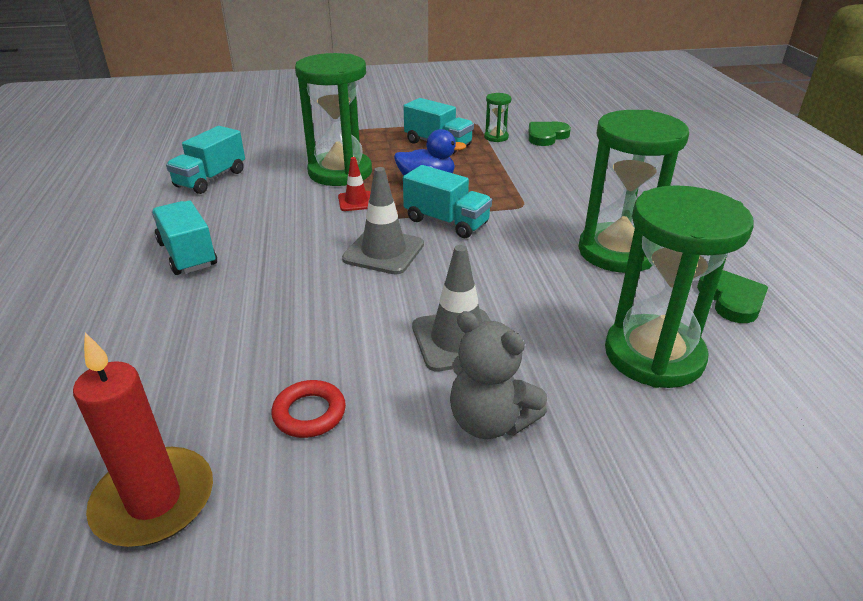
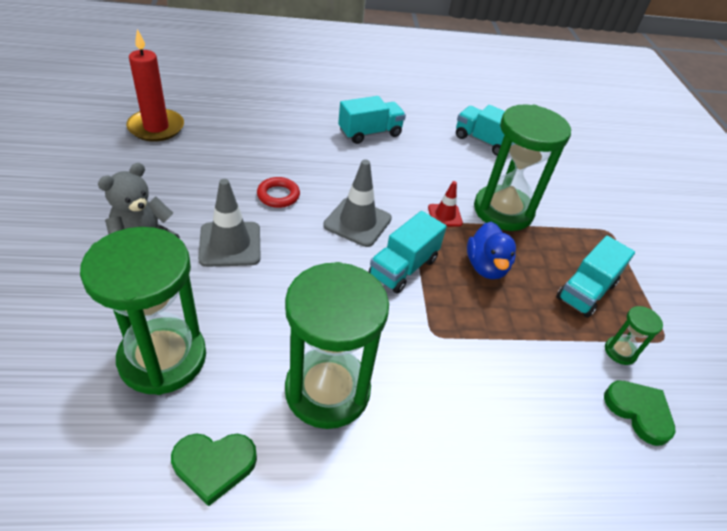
camera: 90 degrees right, 10 degrees up
red ring [271,380,346,438] -> red ring moved to [257,177,300,208]

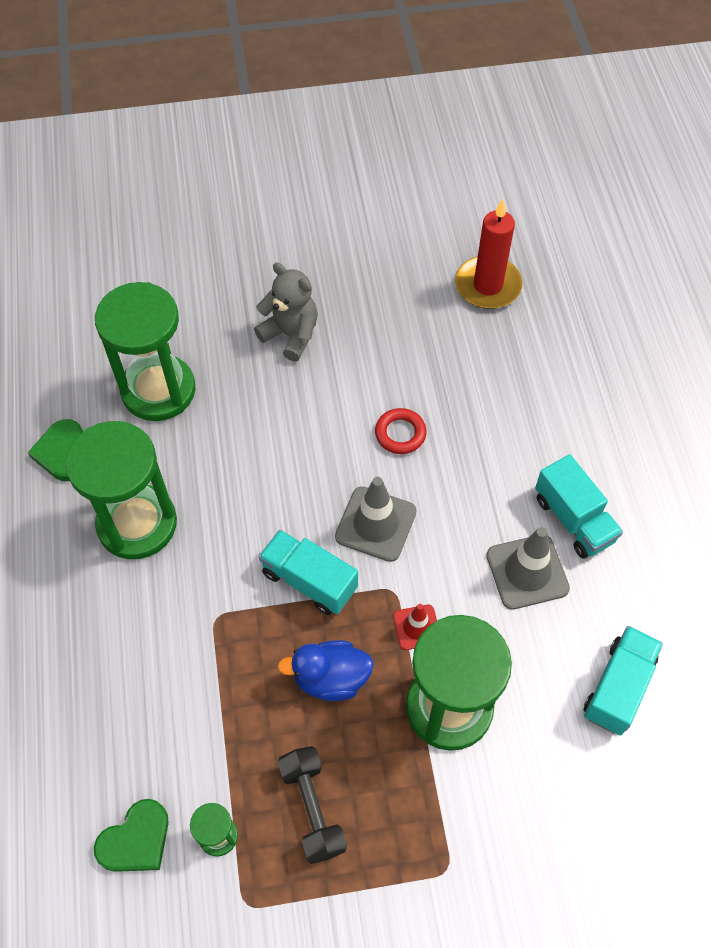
camera: 90 degrees right, 15 degrees up
grey traffic cone [198,179,261,267] -> grey traffic cone moved to [486,527,570,610]
turquoise truck [556,236,635,318] -> black dumbbell [278,746,347,864]

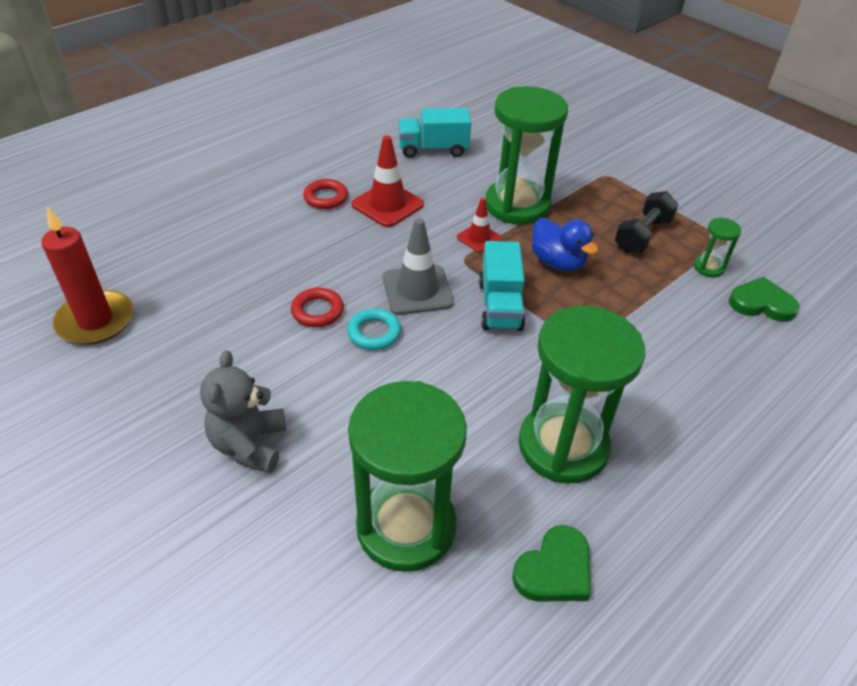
camera: 125 degrees left, 15 degrees down
grey traffic cone [486,527,570,610] -> red traffic cone [351,135,424,227]
turquoise truck [535,454,623,559] -> red ring [303,179,348,209]
none -> turquoise ring [347,308,401,350]

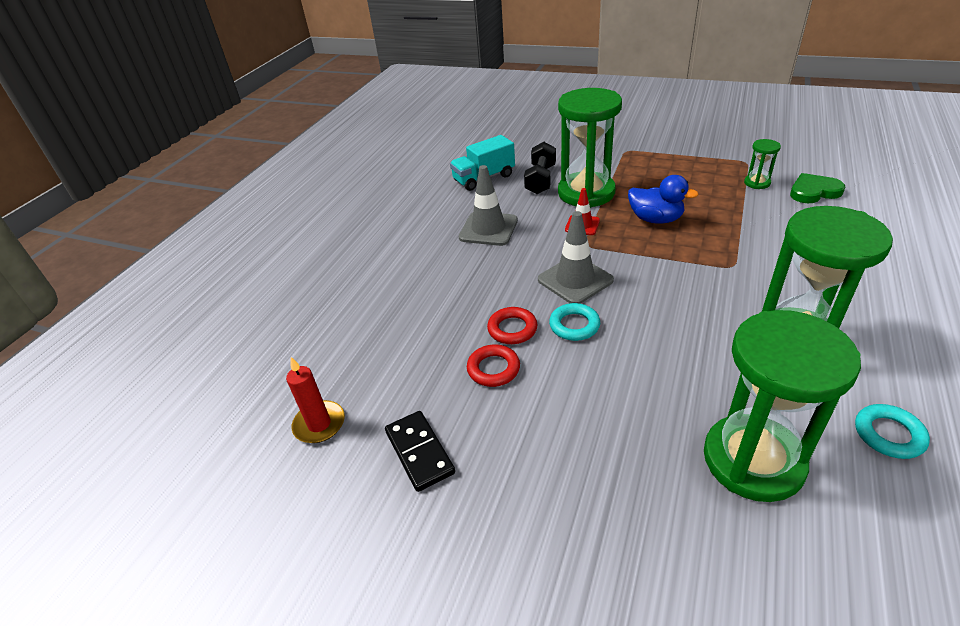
camera: 20 degrees left, 5 degrees down
red candle [41,206,133,345] -> red candle [286,357,345,443], size x0.66
grey teddy bear [200,350,286,473] -> none
red ring [303,179,348,209] -> red ring moved to [467,345,520,387]
red traffic cone [351,135,424,227] -> grey traffic cone [459,165,518,246]
turquoise truck [479,241,525,331] -> none
green heart [512,525,591,602] -> turquoise ring [855,404,930,459]
black dumbbell [614,191,679,253] -> black dumbbell moved to [524,142,556,194]
none -> black domino [385,411,455,492]

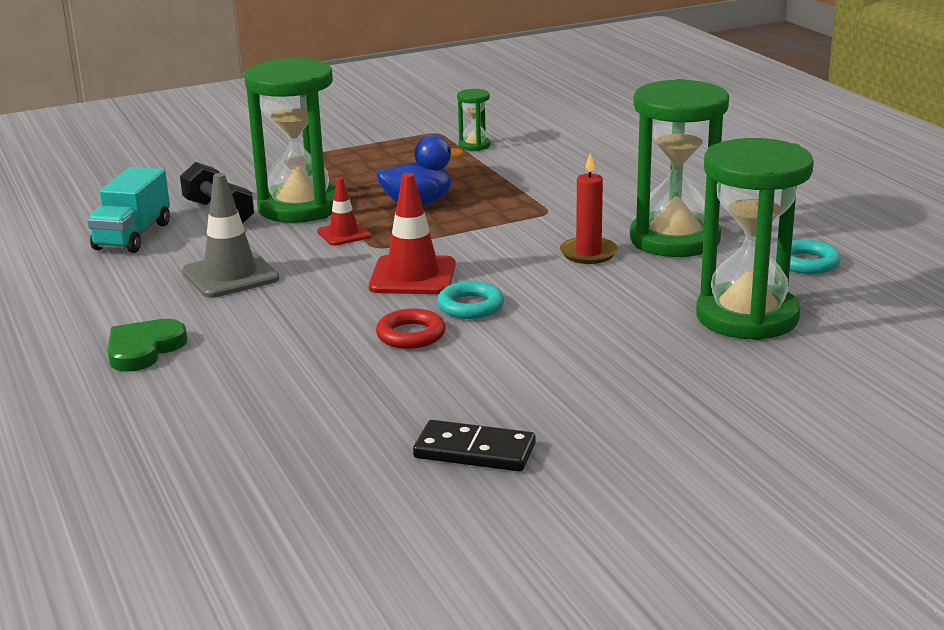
camera: 50 degrees left, 15 degrees down
red candle [286,357,345,443] -> red candle moved to [560,153,618,264]
red ring [467,345,520,387] -> none
grey traffic cone [538,211,614,304] -> red traffic cone [369,173,456,294]
green heart [790,173,845,203] -> green heart moved to [107,319,187,372]

